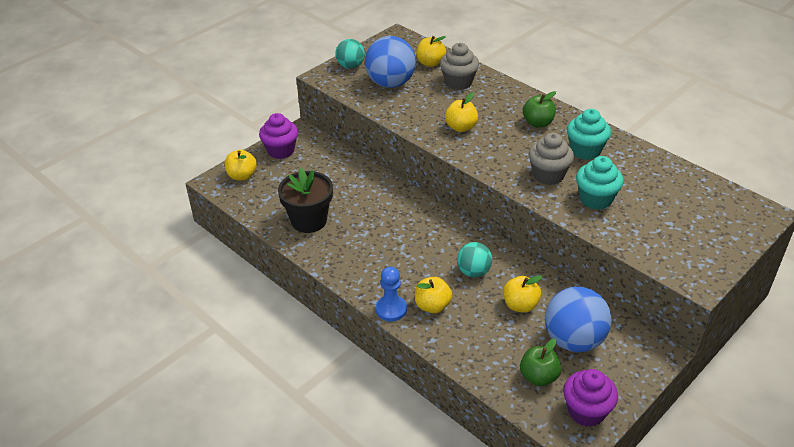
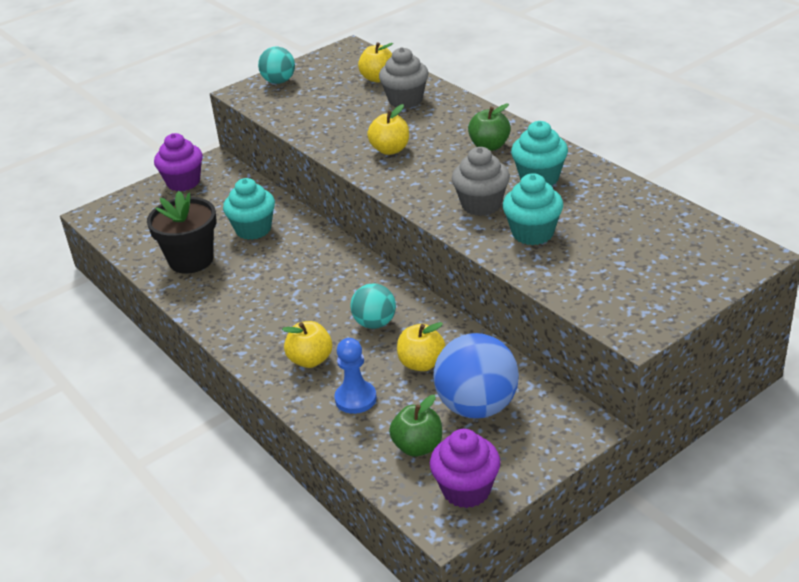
camera: 10 degrees right, 5 degrees down
yellow apple [225,150,257,181] -> none
blue ball [365,36,416,88] -> none
blue pawn [376,267,407,321] -> blue pawn moved to [334,338,377,414]
none -> turquoise cupcake [223,178,275,240]

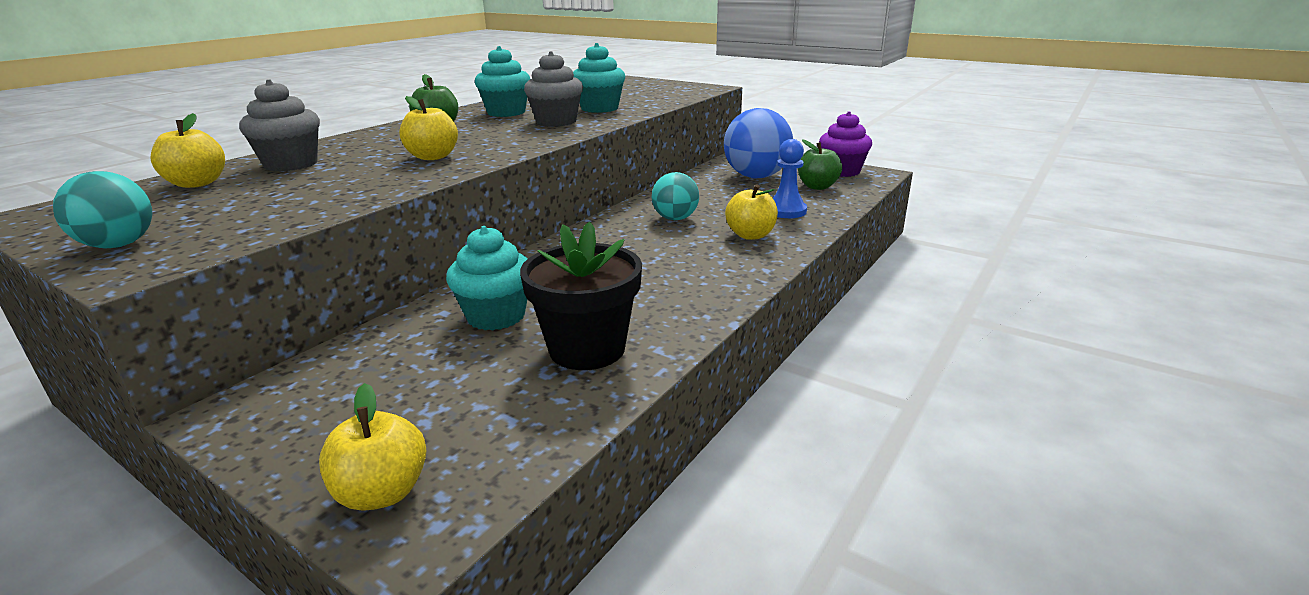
camera: 110 degrees left, 10 degrees down
purple cupcake [154,133,203,191] -> none
yellow apple [397,322,446,371] -> yellow apple moved to [319,383,427,511]

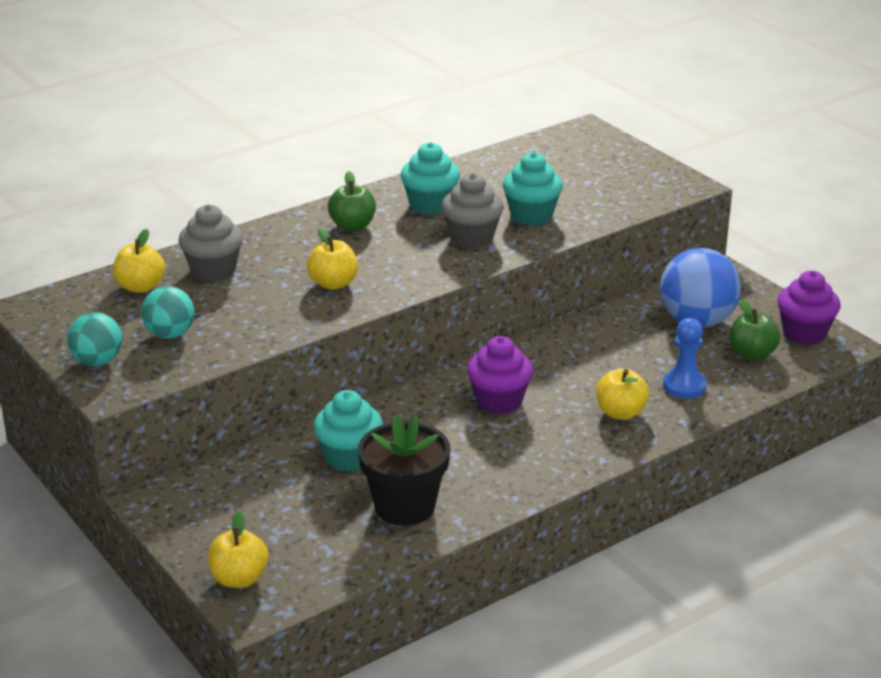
camera: 20 degrees right, 5 degrees up
turquoise ball [652,172,699,220] -> turquoise ball moved to [141,286,194,339]
none -> purple cupcake [467,336,533,414]

